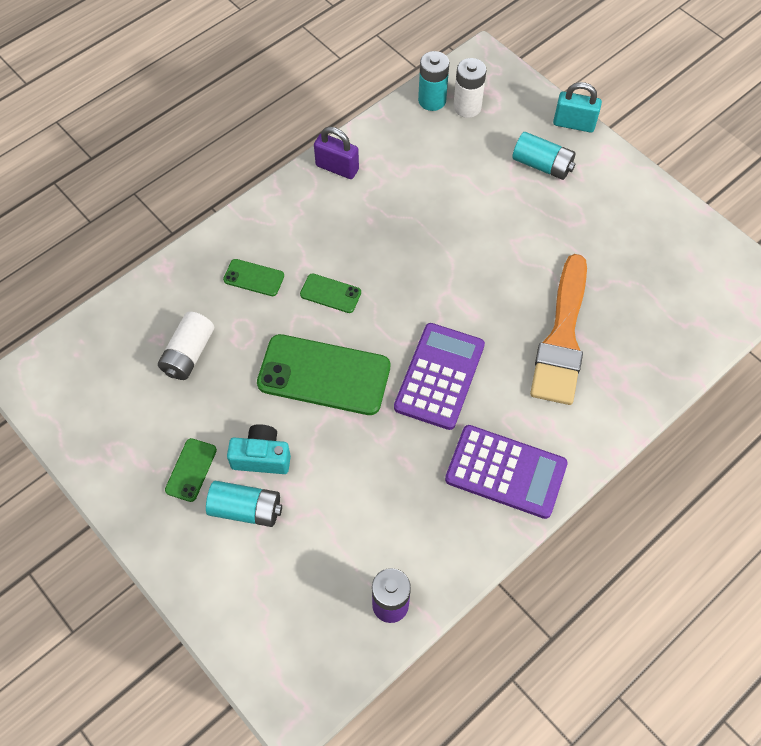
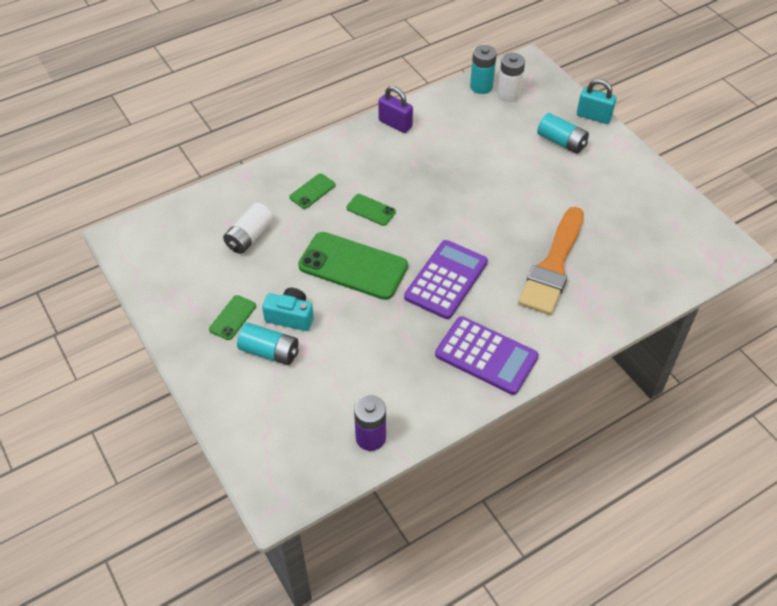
camera: 10 degrees right, 10 degrees down
green phone [223,259,284,296] -> green phone turned 75 degrees counterclockwise [289,173,335,209]

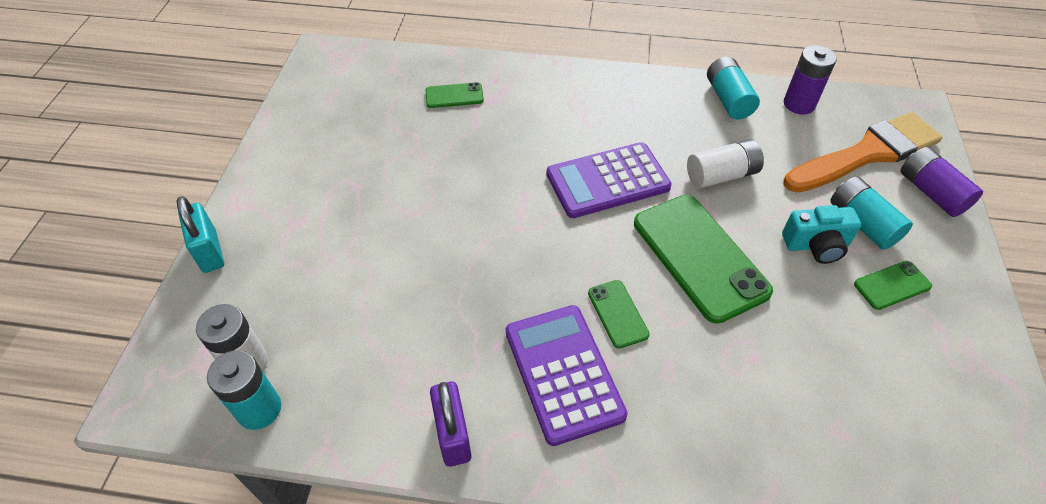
camera: 140 degrees left, 0 degrees up
white battery [223,203,273,254] -> white battery moved to [687,139,764,188]
turquoise camera [262,288,314,331] -> turquoise camera turned 60 degrees counterclockwise [782,205,861,264]
green phone [289,173,335,209] -> green phone moved to [425,82,484,108]
purple calculator [435,316,539,395] -> purple calculator moved to [506,305,628,446]
orange brush [518,207,584,315] -> orange brush moved to [784,112,942,193]
turquoise battery [537,113,589,154] -> turquoise battery moved to [707,57,760,120]
none -> purple battery [900,147,983,217]

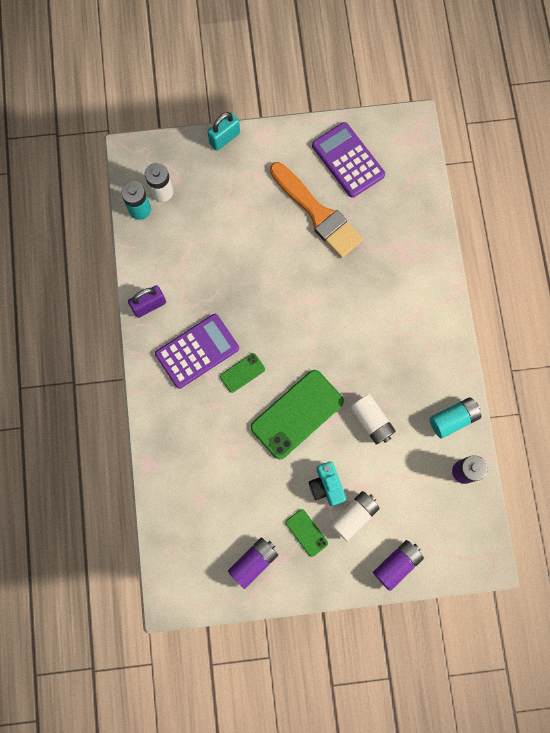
camera: 75 degrees right, 25 degrees up
green phone [425,82,484,108] -> none
purple calculator [546,142,672,218] -> purple calculator moved to [312,122,385,198]
orange brush [784,112,942,193] -> orange brush moved to [270,162,363,258]
turquoise battery [830,177,913,250] -> white battery [330,491,380,541]
none -> purple battery [228,537,278,589]

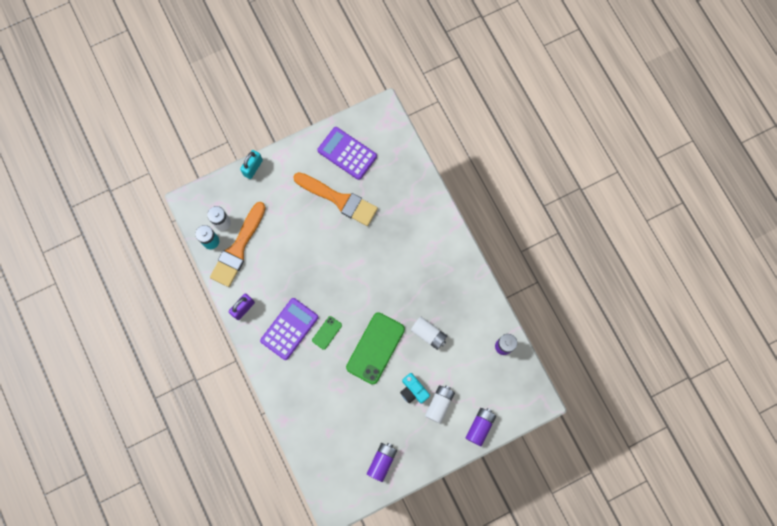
camera: 20 degrees left, 0 degrees up
green phone [286,509,328,557] -> none
turquoise battery [430,397,481,439] -> none
none -> orange brush [210,202,266,287]

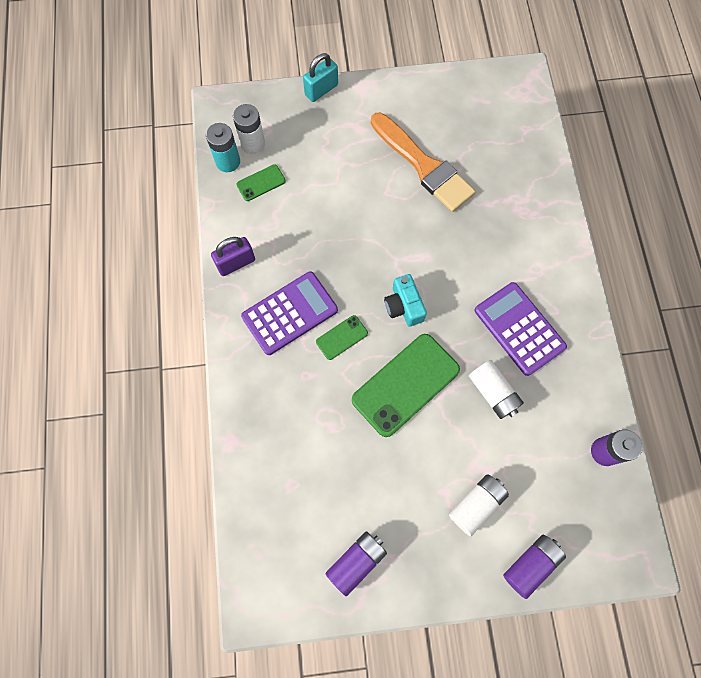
camera: 20 degrees right, 5 degrees down
orange brush [210,202,266,287] -> green phone [236,164,286,201]
purple calculator [317,127,377,180] -> purple calculator moved to [475,282,567,376]
turquoise camera [400,373,430,404] -> turquoise camera moved to [384,274,427,327]

